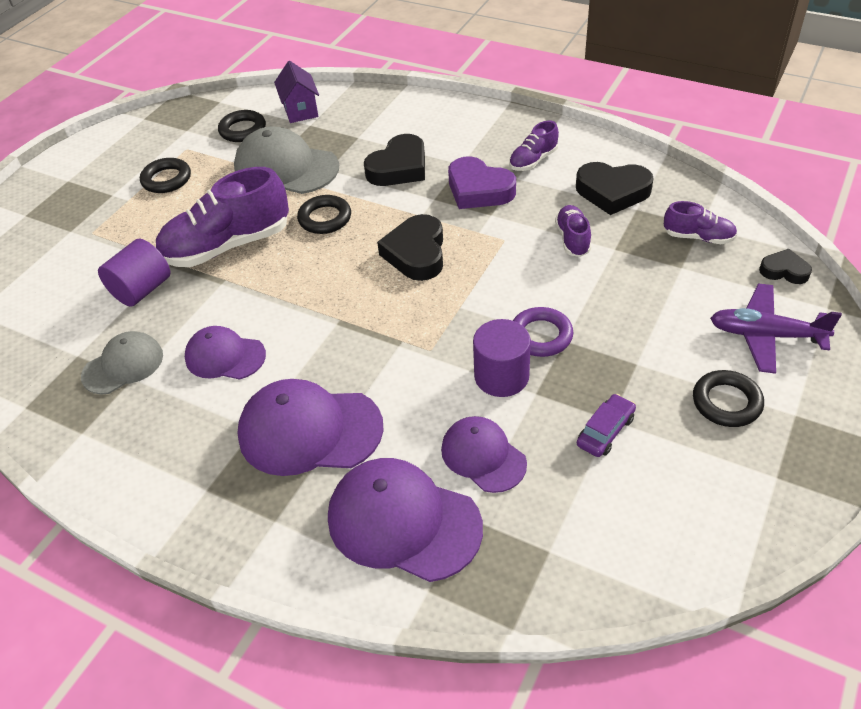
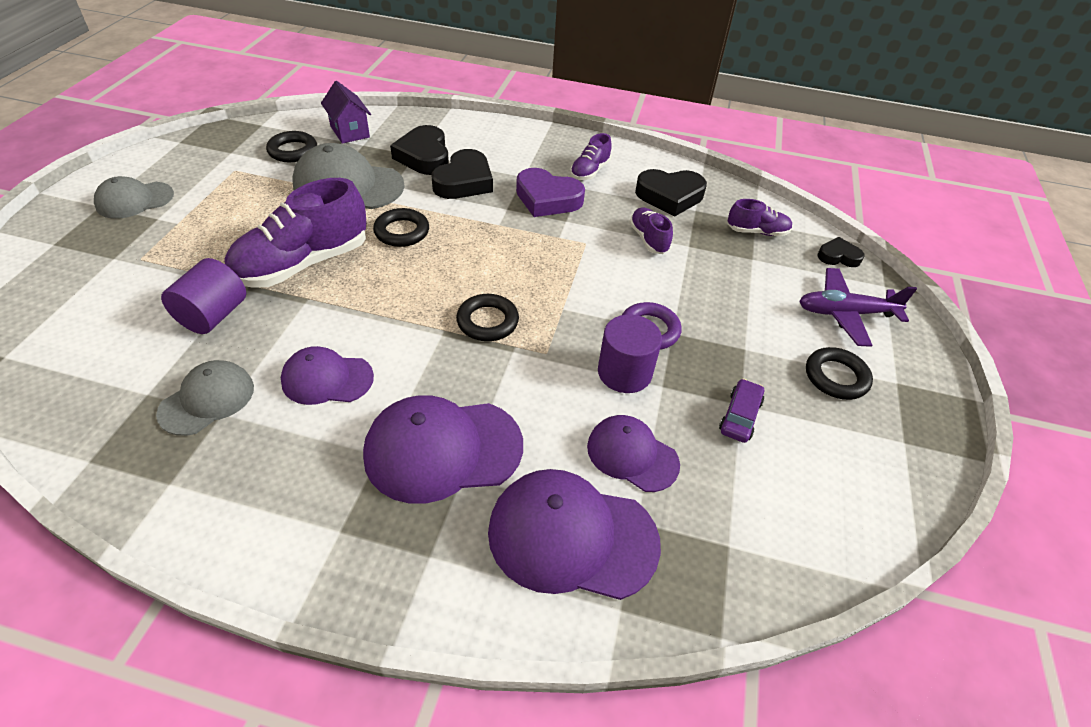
camera: 20 degrees left, 0 degrees up
black ring [140,158,191,193] -> black ring moved to [456,294,519,341]
black heart [377,214,443,281] -> black heart moved to [390,125,449,175]
none -> grey cap [94,176,174,219]

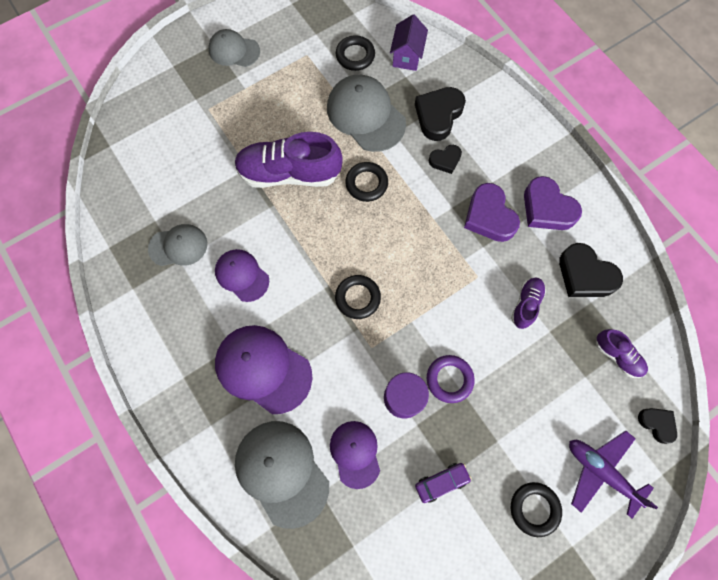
camera: 45 degrees right, 25 degrees up
purple cylinder [161,258,246,334] -> none
black heart [432,149,493,199] -> black heart [429,145,462,174], size x0.57
purple cap [488,469,661,600] -> grey cap [235,421,329,529]
purple shoe [570,133,612,180] -> purple heart [524,176,582,230]

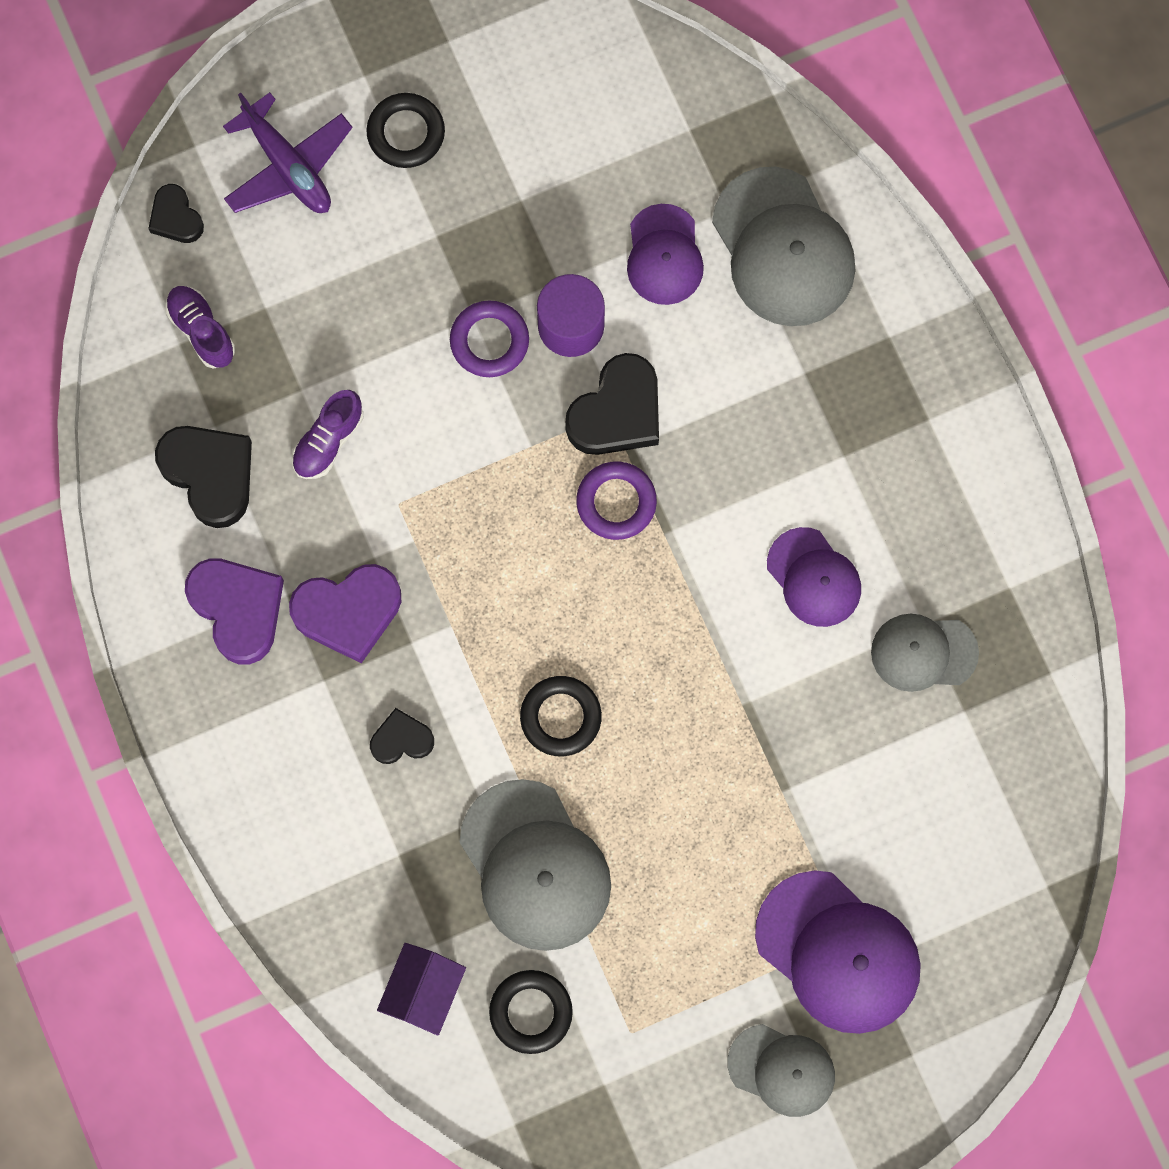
camera: 170 degrees left, 5 degrees up
purple cap [215,325,313,414] -> purple cap moved to [755,870,921,1034]
purple shoe [234,132,343,188] -> none
black ring [335,275,381,319] -> purple ring [576,461,657,540]
black heart [415,87,466,141] -> black heart moved to [565,353,659,455]
purple car [415,463,471,503] -> none
purple heart [464,183,520,242] -> purple heart turned 90 degrees clockwise [289,564,401,663]

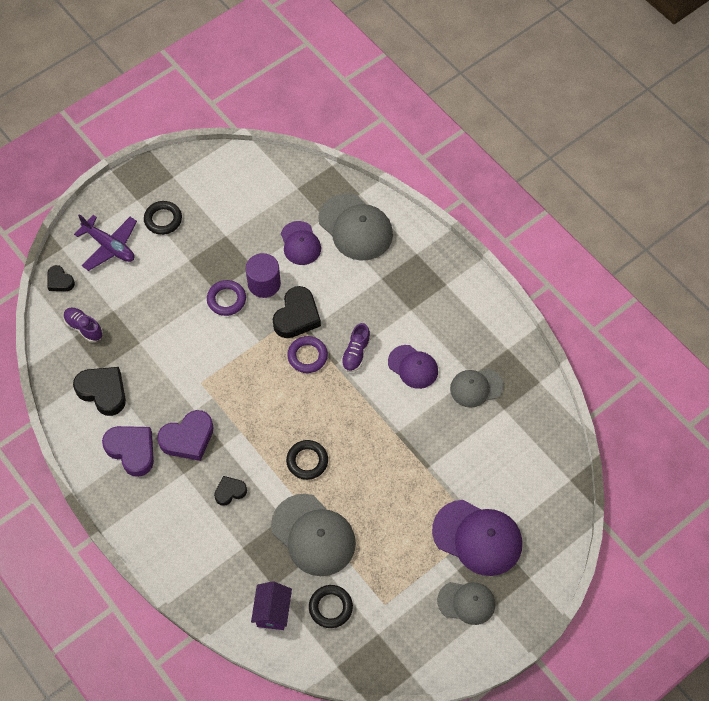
camera: 15 degrees left, 15 degrees down
purple shoe [292,390,363,479] -> purple shoe moved to [341,323,371,372]

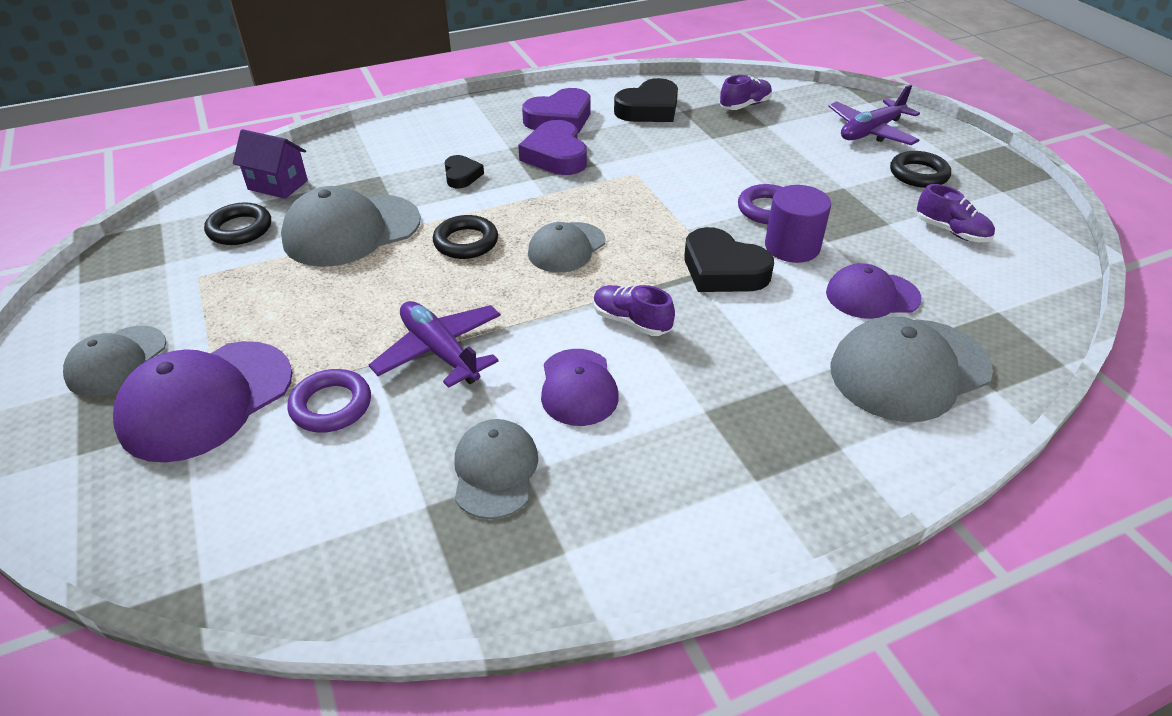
camera: 105 degrees right, 20 degrees down
black heart [47,265,75,291] -> none
purple ring [287,336,328,373] -> purple ring moved to [287,369,371,433]
purple cap [388,345,438,389] -> purple cap turned 60 degrees counterclockwise [541,349,619,426]
none -> purple plane [369,301,501,388]
none -> grey cap [528,222,606,273]
none -> purple shoe [917,184,995,242]

